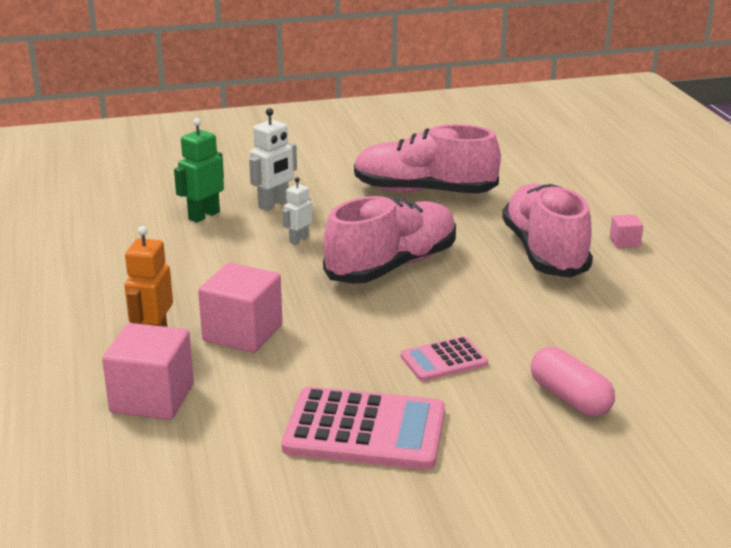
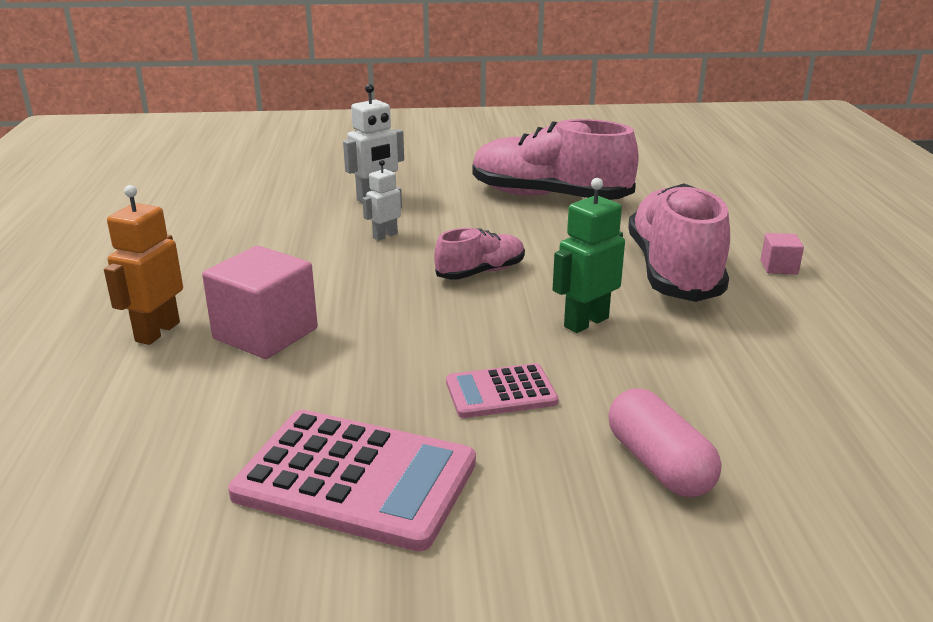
camera: 10 degrees right, 0 degrees up
pink cube [102,323,194,420] -> none
green robot [174,118,224,223] -> green robot moved to [553,178,625,333]
pink shoe [323,196,456,284] -> pink shoe [434,228,525,280], size x0.51

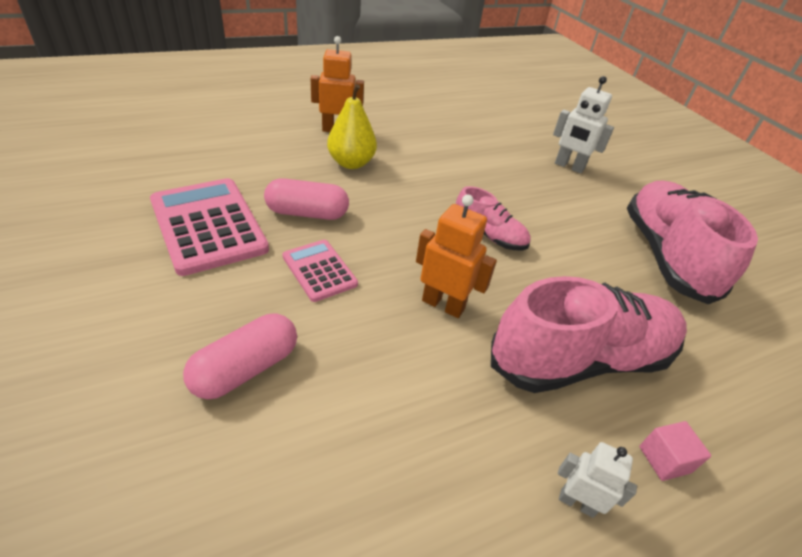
camera: 65 degrees right, 15 degrees up
pink cube [202,246,318,359] -> yellow pear [327,84,377,169]
pink calculator [228,410,476,552] -> pink calculator turned 150 degrees clockwise [150,178,269,276]
white robot [362,160,402,241] -> white robot moved to [558,442,637,518]
green robot [553,178,625,333] -> orange robot [416,195,497,318]
none -> pink capsule [264,178,349,220]

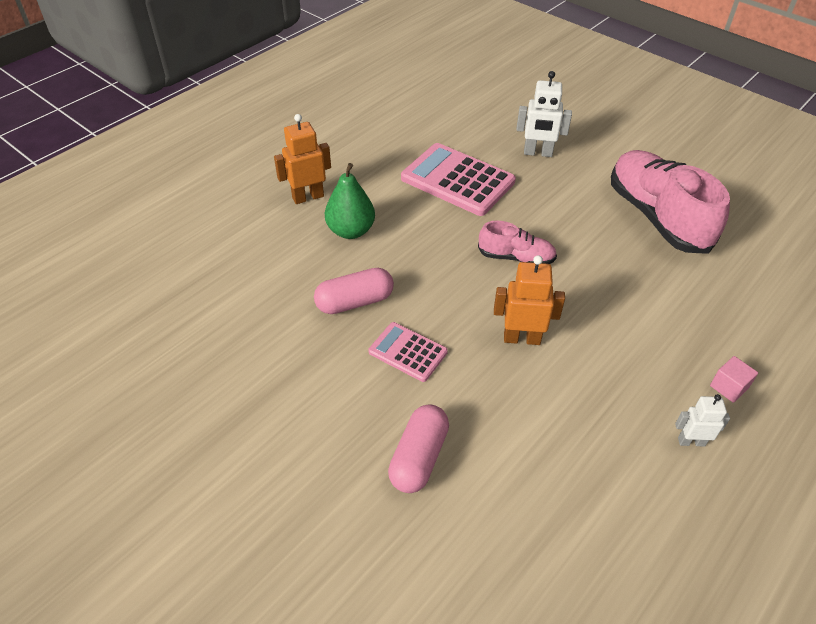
camera: 20 degrees left, 5 degrees up
pink calculator [150,178,269,276] -> pink calculator moved to [401,143,516,216]
yellow pear [327,84,377,169] -> green pear [325,163,375,239]
pink shoe [491,276,687,393] -> none

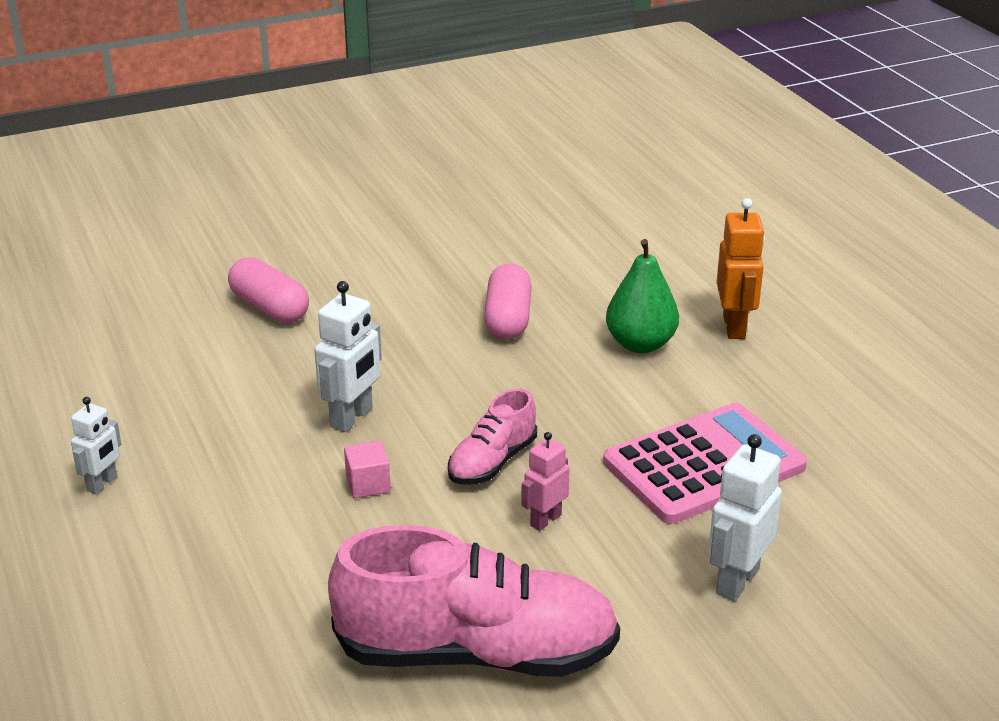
camera: 115 degrees right, 15 degrees down
pink calculator [369,322,448,382] -> none
orange robot [494,255,565,345] -> white robot [314,281,382,432]
pink cube [710,356,758,403] -> pink cube moved to [344,441,391,498]
none -> pink robot [521,432,570,531]

